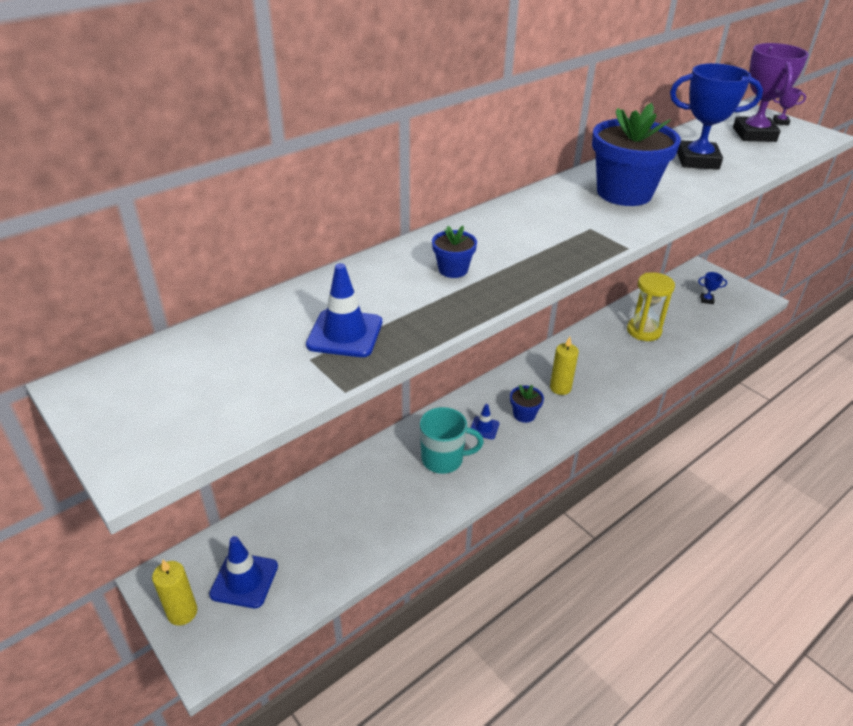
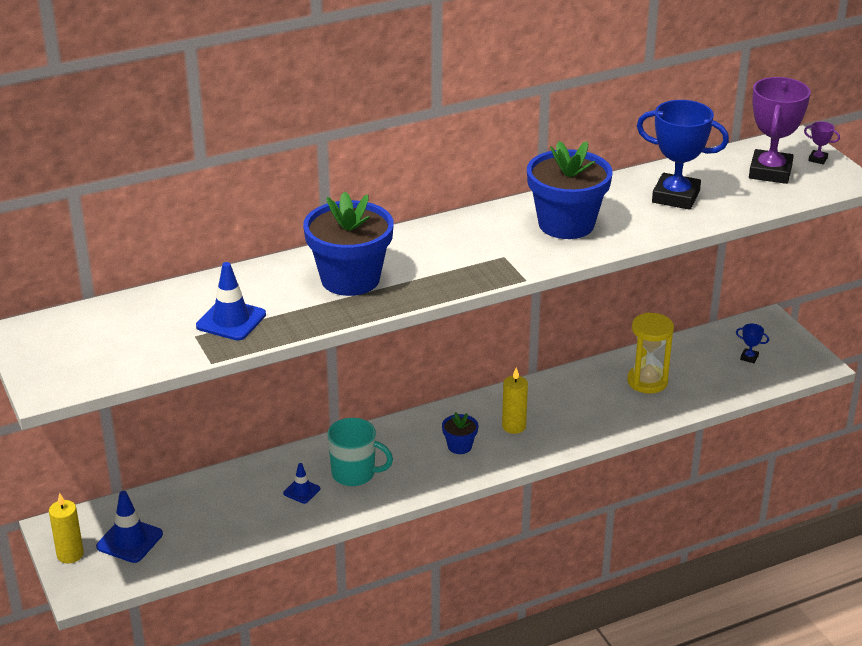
camera: 15 degrees right, 5 degrees down
blue flower pot [432,226,477,278] -> blue flower pot [303,192,394,296], size x2.19
blue traffic cone [471,404,499,439] -> blue traffic cone moved to [283,463,321,504]

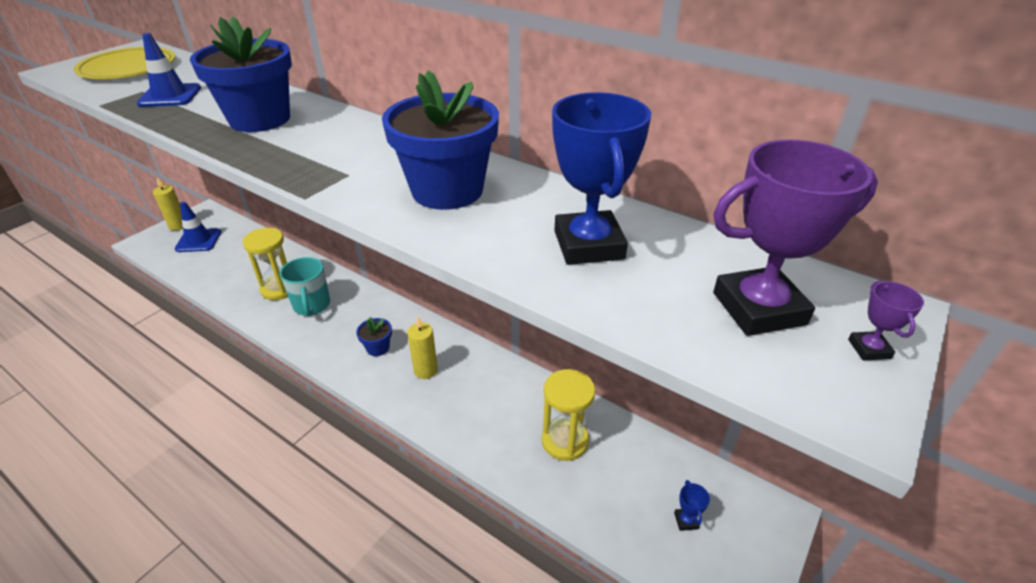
camera: 60 degrees right, 5 degrees up
blue traffic cone [283,463,321,504] -> yellow hourglass [242,228,288,300]
none -> yellow plate [74,47,175,79]

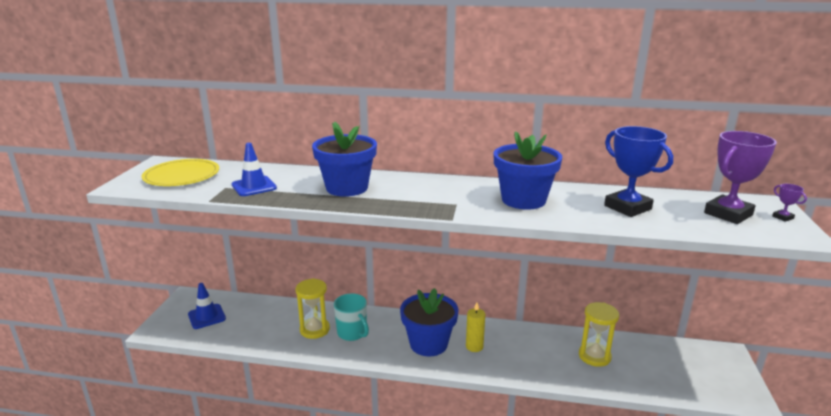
camera: 25 degrees left, 15 degrees down
yellow candle [153,177,183,231] -> none
blue flower pot [356,317,392,356] -> blue flower pot [400,288,459,356], size x2.19
blue trophy [674,480,710,531] -> none

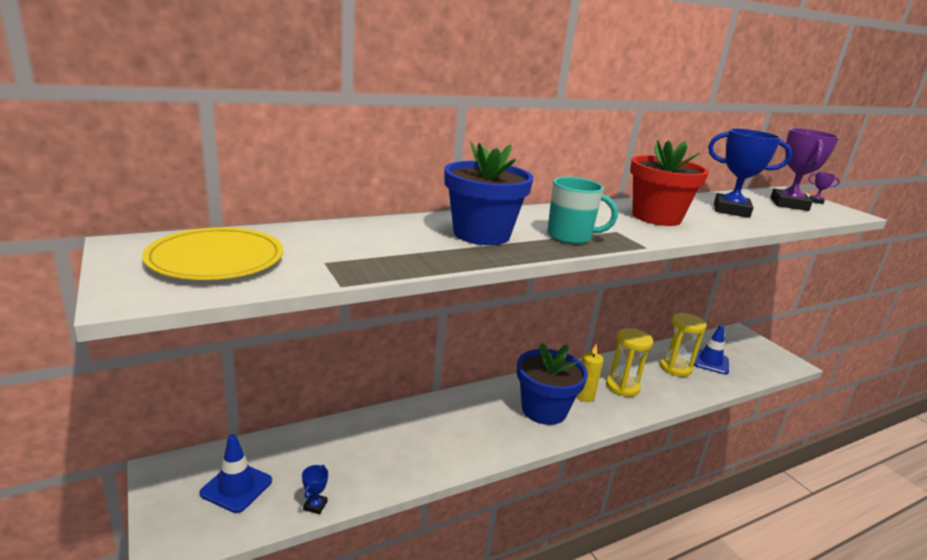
camera: 40 degrees left, 0 degrees up
blue traffic cone [232,143,277,196] -> blue traffic cone moved to [694,325,729,375]
yellow hourglass [296,278,330,339] -> yellow hourglass moved to [606,328,653,397]
turquoise mug [334,293,369,341] -> turquoise mug moved to [547,177,618,244]
blue flower pot [494,131,562,210] -> red flower pot [630,140,709,226]
none -> blue trophy [302,465,328,514]

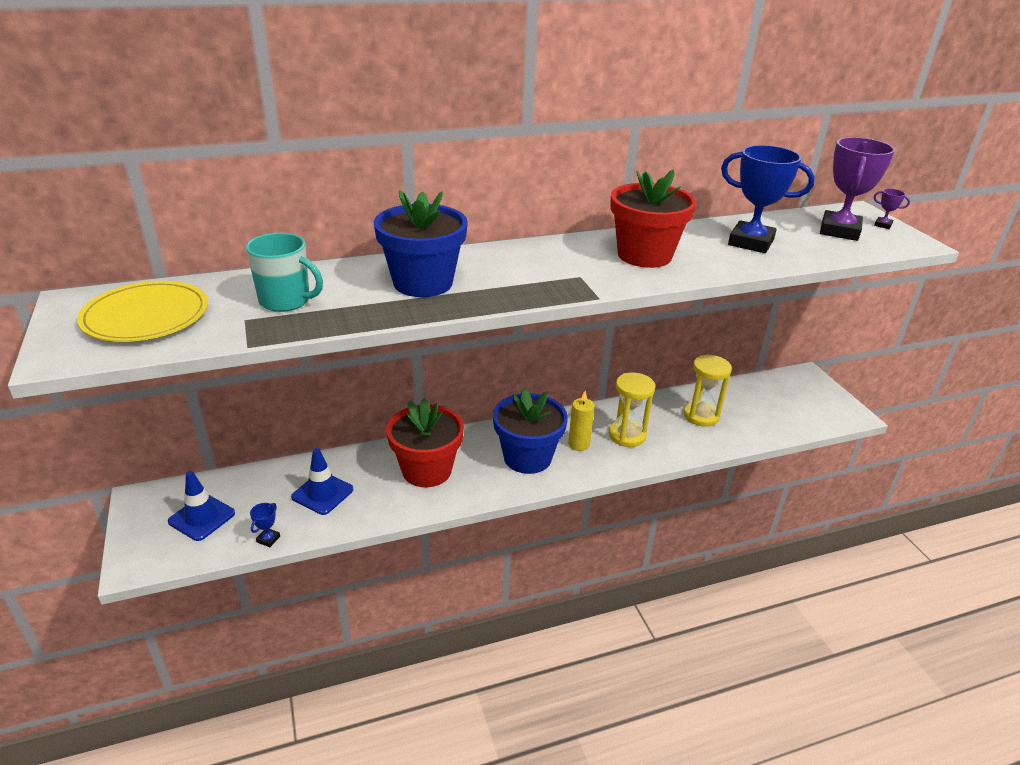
camera: 10 degrees right, 10 degrees up
turquoise mug [547,177,618,244] -> turquoise mug moved to [246,233,323,312]
blue traffic cone [694,325,729,375] -> blue traffic cone moved to [291,448,353,515]
none -> red flower pot [386,398,464,487]

